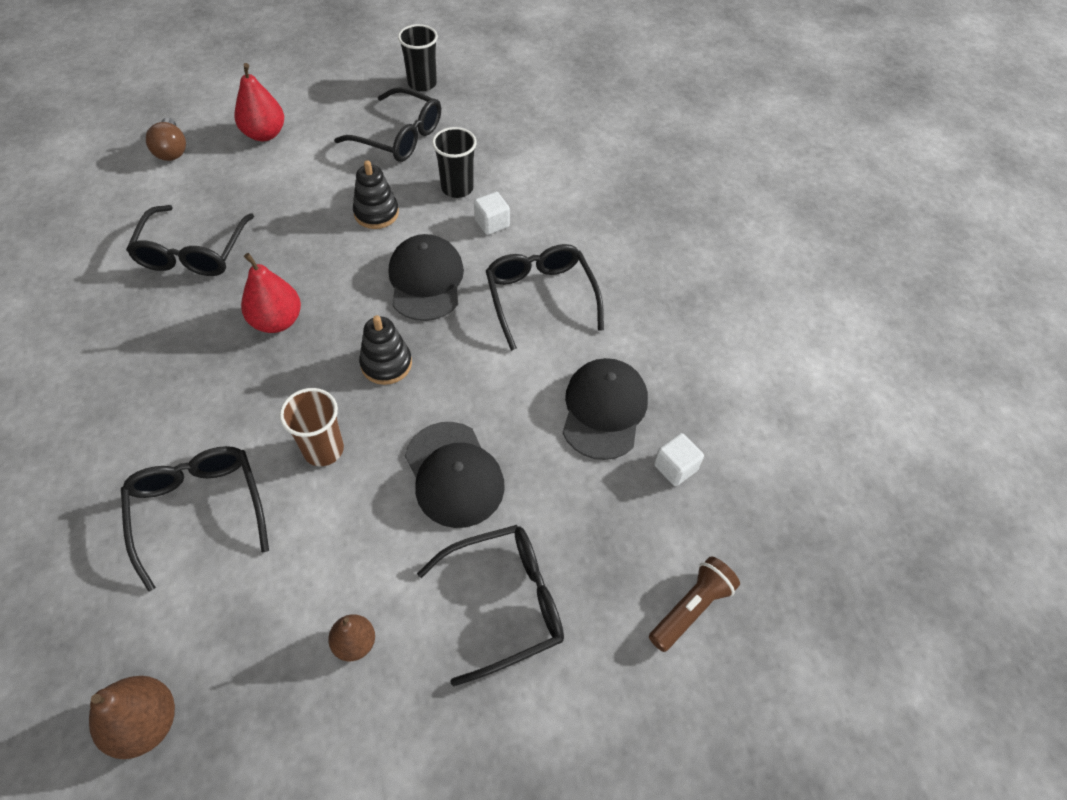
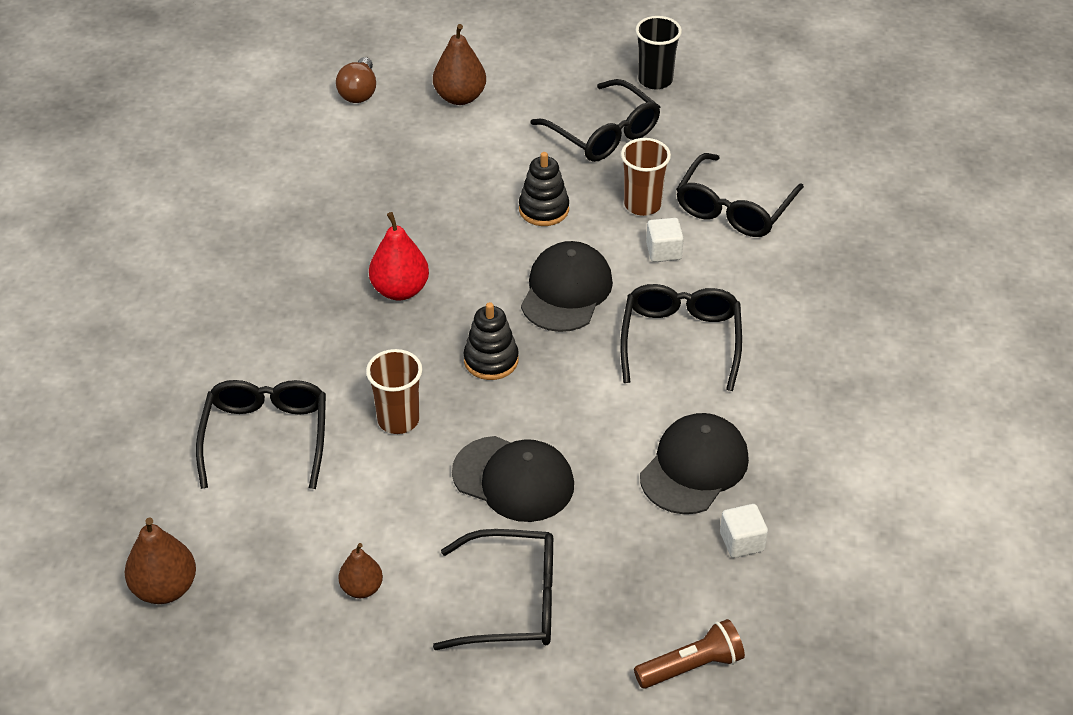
camera: 25 degrees right, 10 degrees down
black glasses [126,205,254,276] -> black glasses moved to [676,153,804,237]
red pear [234,63,284,141] -> brown pear [433,24,486,105]
black cap [405,422,505,528] -> black cap turned 60 degrees counterclockwise [452,436,574,522]
black cup [432,127,477,198] -> brown cup [621,138,671,216]

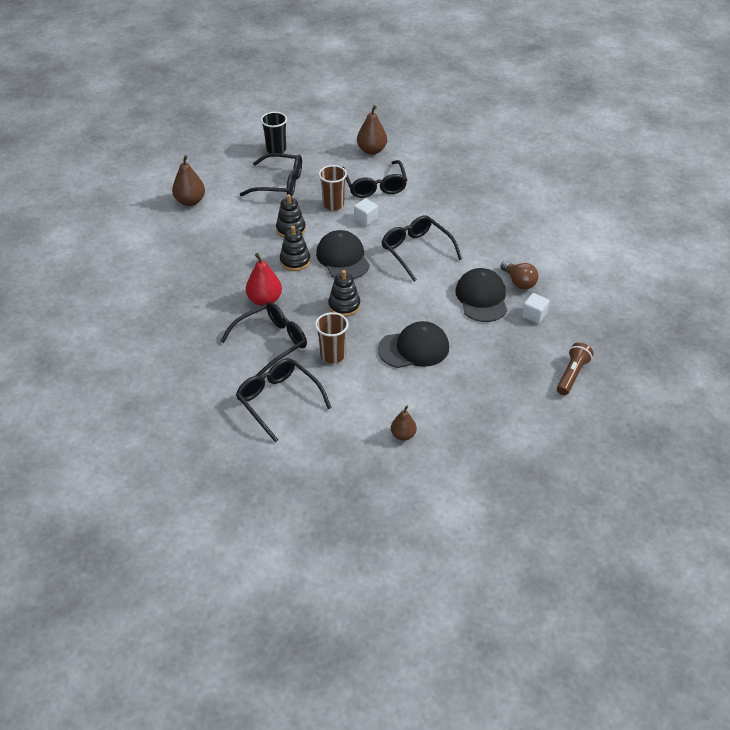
camera: 40 degrees left, 0 degrees up
brown pear [125,518,196,604] -> brown pear moved to [357,105,387,155]
brown light bulb [336,57,376,103] -> brown light bulb moved to [500,261,538,290]
black glasses [433,529,553,650] -> black glasses moved to [221,302,307,376]
none -> black stacking toy [280,226,311,271]

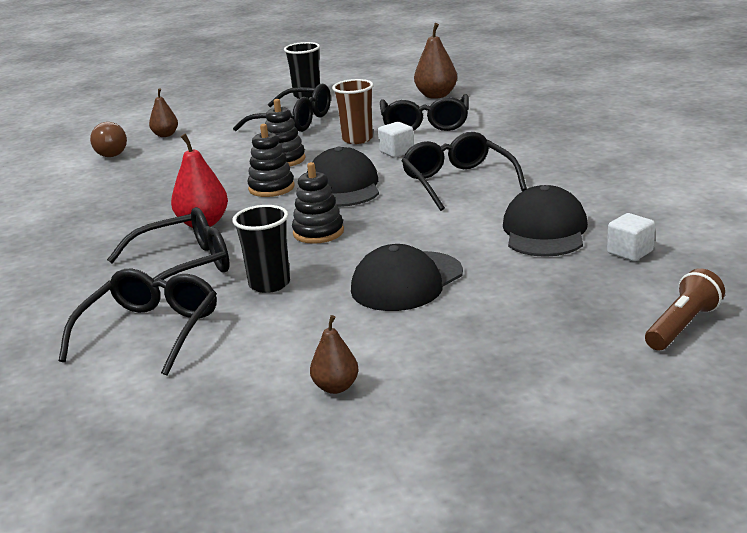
camera: 15 degrees right, 20 degrees down
brown pear [172,155,205,206] -> brown pear [149,88,178,137], size x0.63
black glasses [236,358,332,443] -> black glasses turned 45 degrees clockwise [59,268,217,376]
brown cup [315,312,349,363] -> black cup [232,205,290,293]
black cap [378,321,449,368] -> black cap turned 135 degrees clockwise [351,244,463,311]
brown light bulb [500,261,538,290] -> brown light bulb moved to [90,122,127,157]

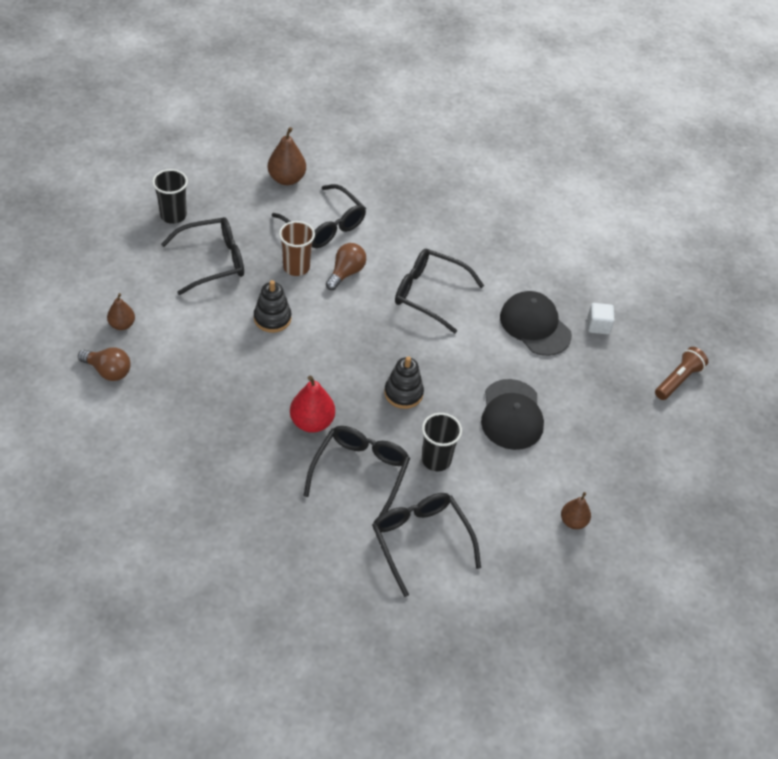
camera: 50 degrees left, 25 degrees up
black stacking toy [247,124,295,197] -> none
black cap [307,147,379,207] -> none
white cube [378,122,414,158] -> brown light bulb [326,243,366,290]
brown flashlight [645,268,725,351] -> brown flashlight turned 45 degrees clockwise [655,347,708,400]

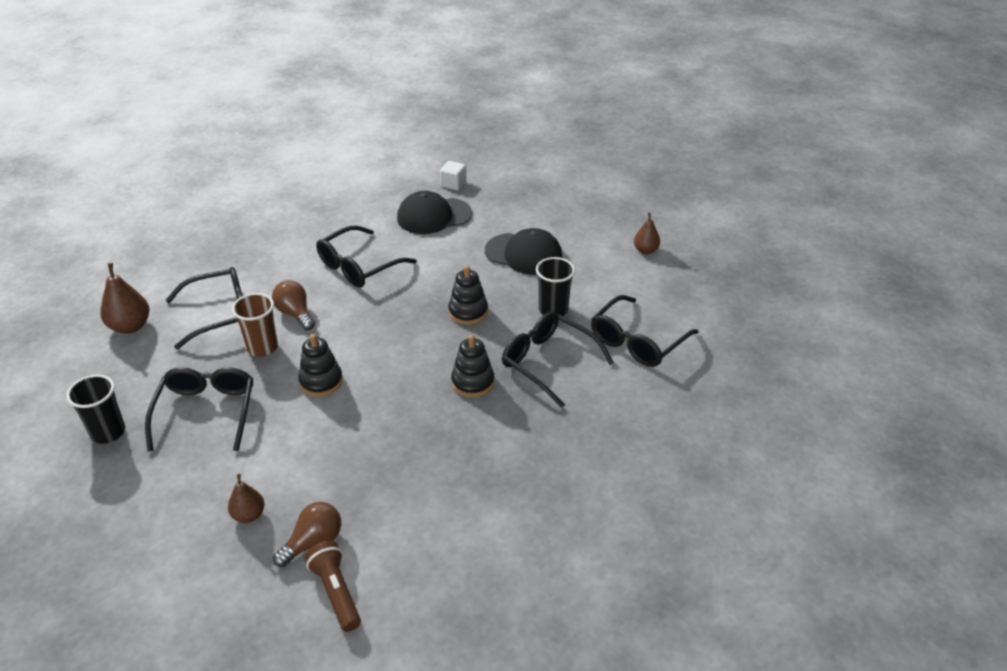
camera: 65 degrees left, 10 degrees down
red pear [290,376,335,433] -> black stacking toy [451,335,494,397]
black glasses [372,493,481,597] -> black glasses turned 45 degrees counterclockwise [591,295,698,367]
brown flashlight [655,347,708,400] -> brown flashlight moved to [305,541,361,632]

